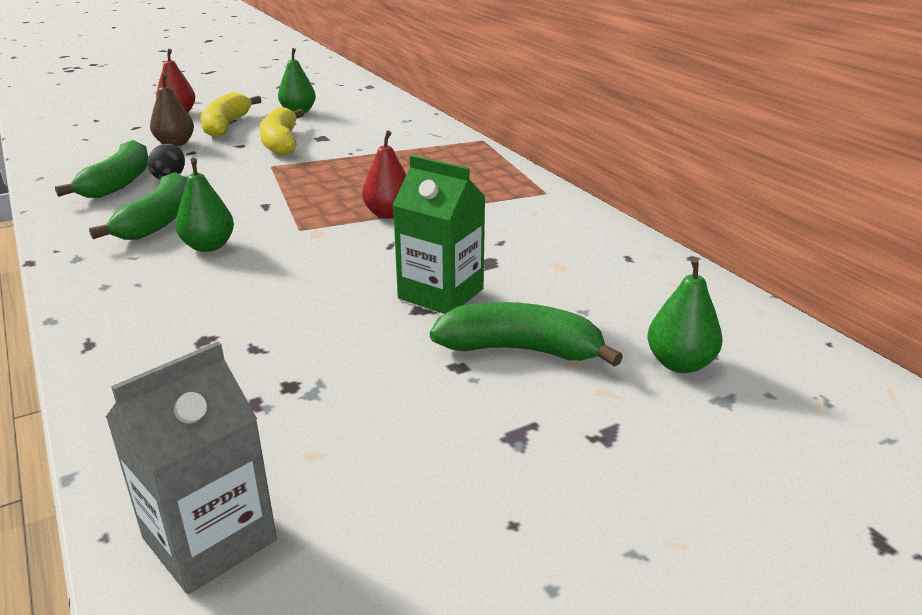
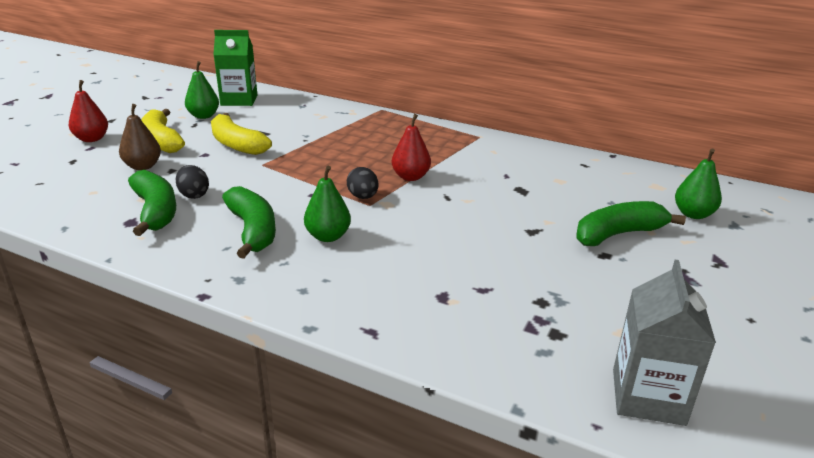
camera: 35 degrees left, 0 degrees up
green carton [393,155,486,314] -> green carton moved to [213,30,258,106]
none -> black egg [347,167,378,199]

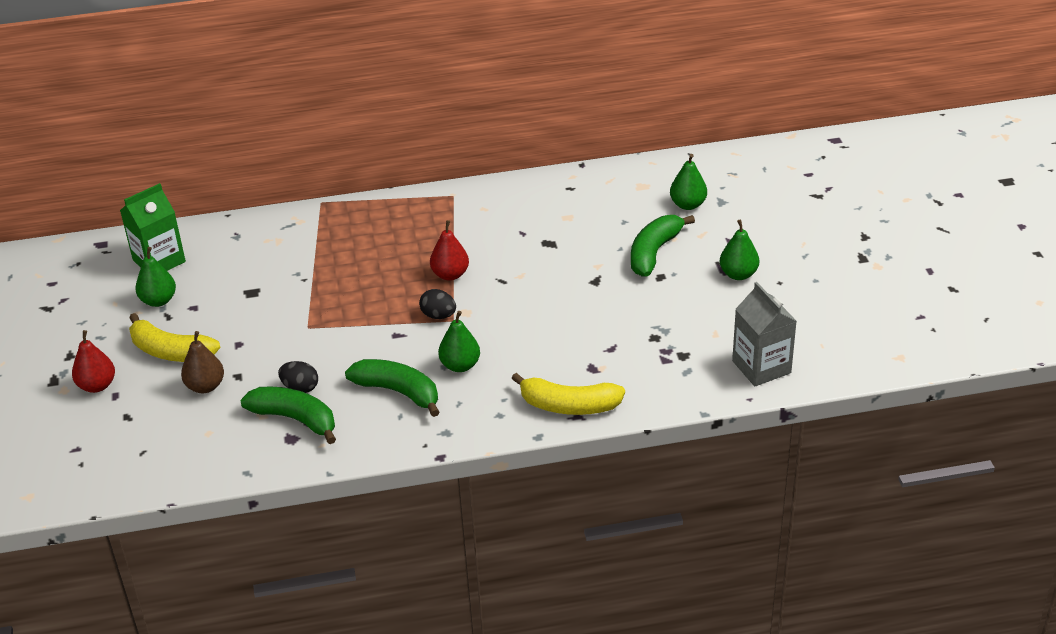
camera: 35 degrees left, 10 degrees up
yellow banana [211,113,272,155] -> yellow banana moved to [511,373,625,415]
none -> green pear [720,220,759,280]

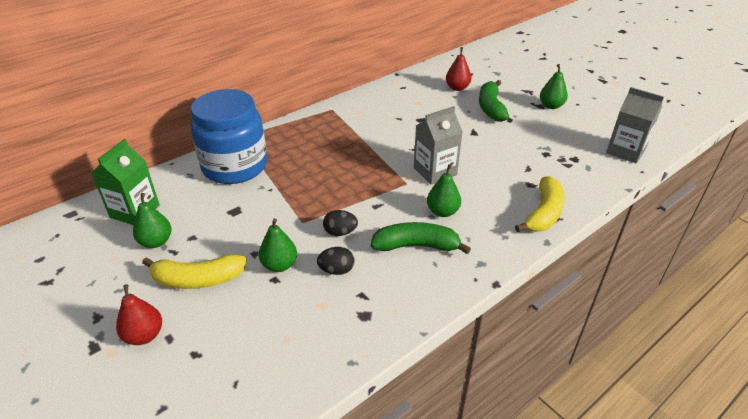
camera: 30 degrees left, 0 degrees up
brown pear [181,331,224,393] -> none
green banana [240,386,336,444] -> none
black egg [419,289,456,319] -> black egg moved to [323,210,358,236]
red pear [430,220,469,281] -> red pear moved to [446,47,471,91]
yellow banana [511,373,625,415] -> yellow banana turned 45 degrees counterclockwise [515,176,565,232]
green pear [670,154,707,210] -> green pear moved to [259,218,297,272]
none -> blue jar [190,89,267,184]
none -> grey carton [414,106,463,185]

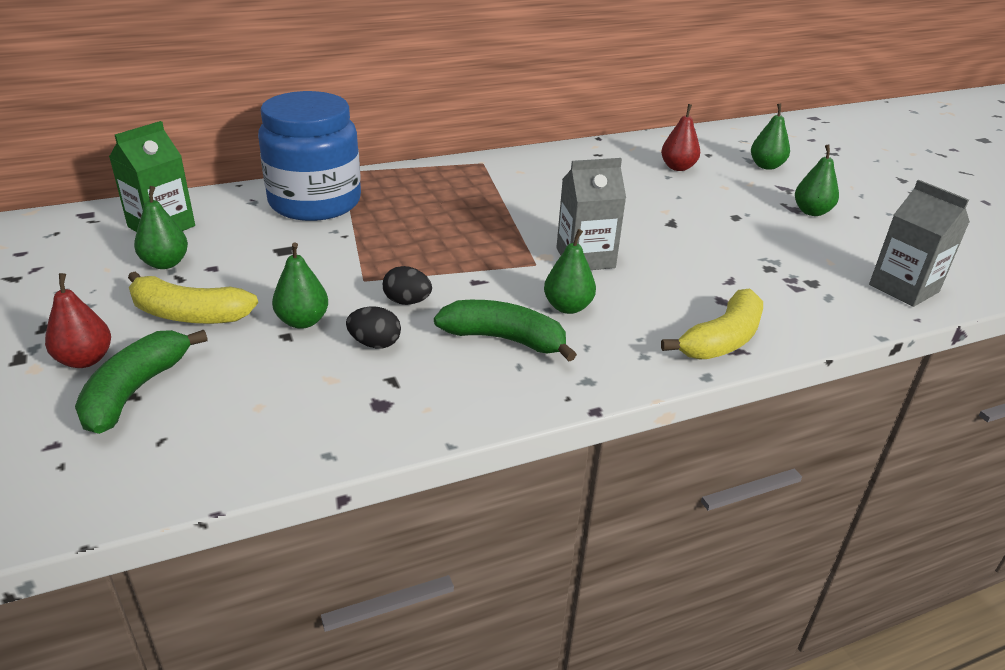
camera: 15 degrees right, 5 degrees down
green banana [479,80,509,122] -> green banana moved to [75,330,208,434]
none -> green pear [751,104,790,170]

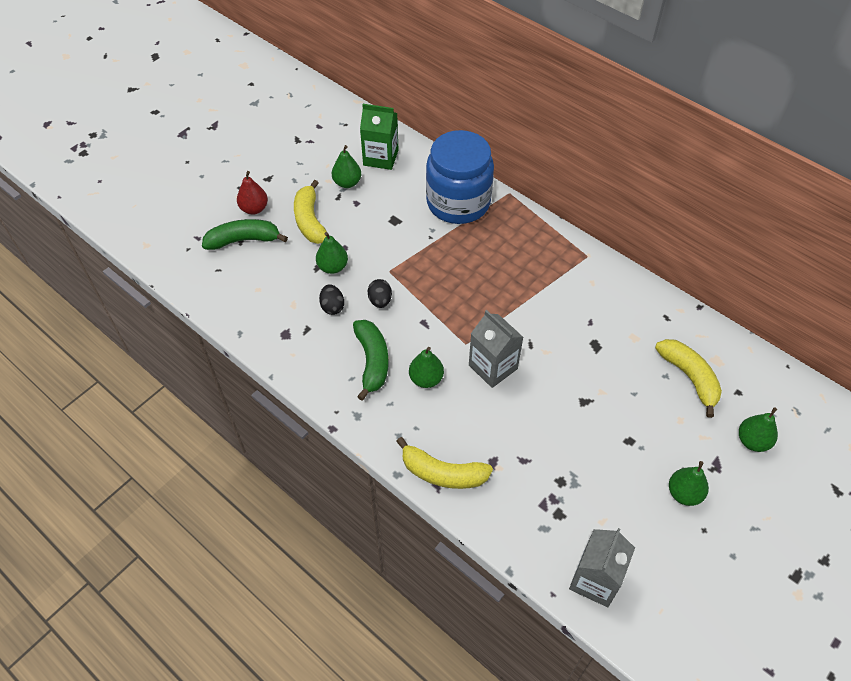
camera: 65 degrees right, 20 degrees up
red pear [661,104,700,171] -> yellow banana [655,339,722,418]

